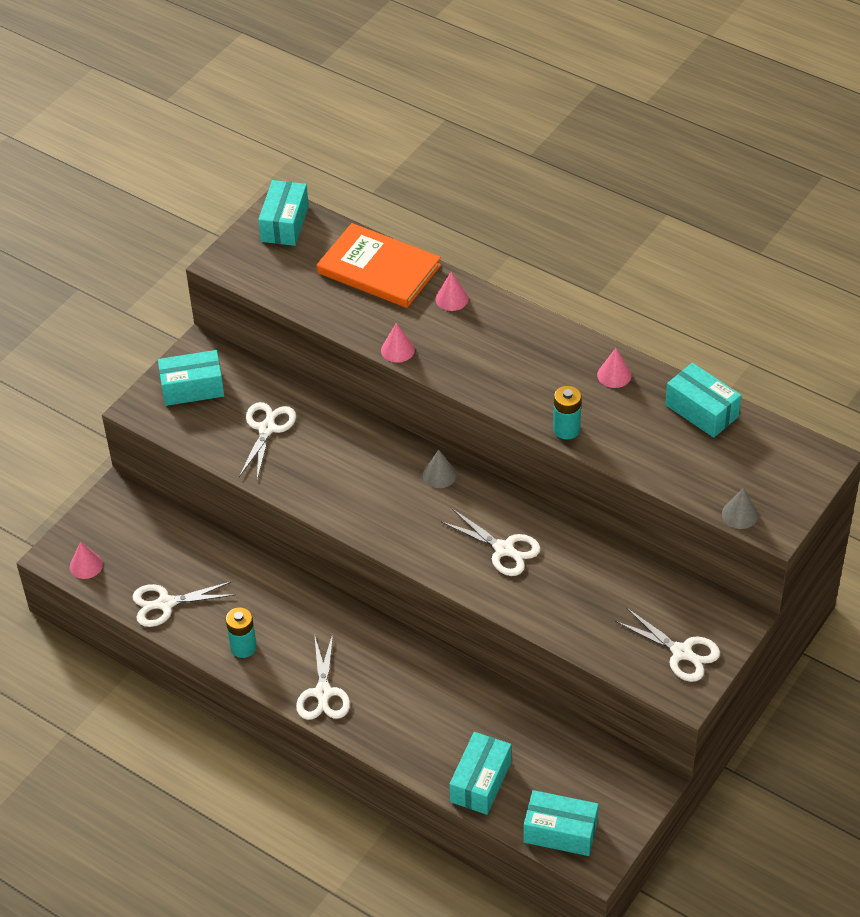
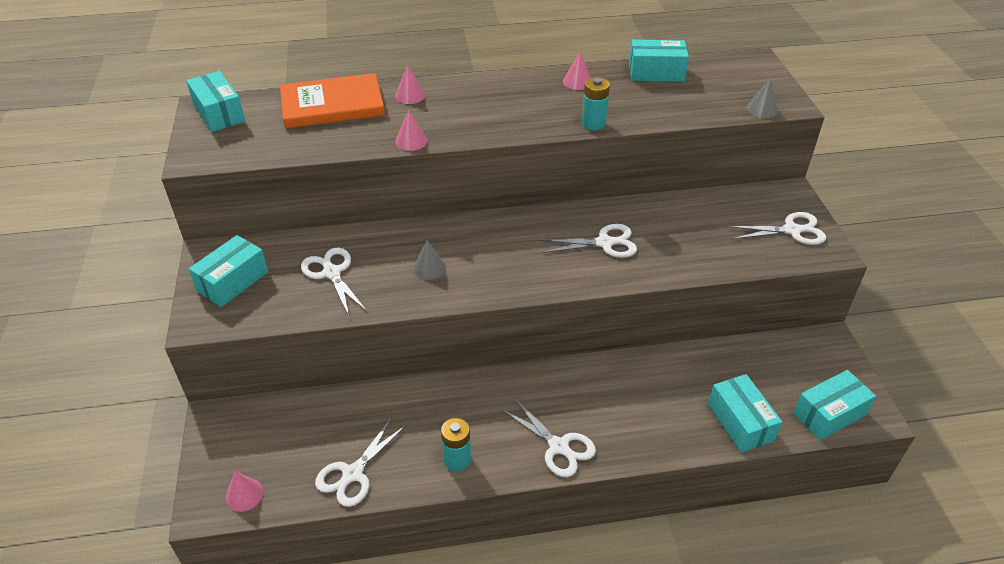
camera: 45 degrees left, 5 degrees down
grey cone [423,449,457,488] -> grey cone moved to [413,240,446,280]

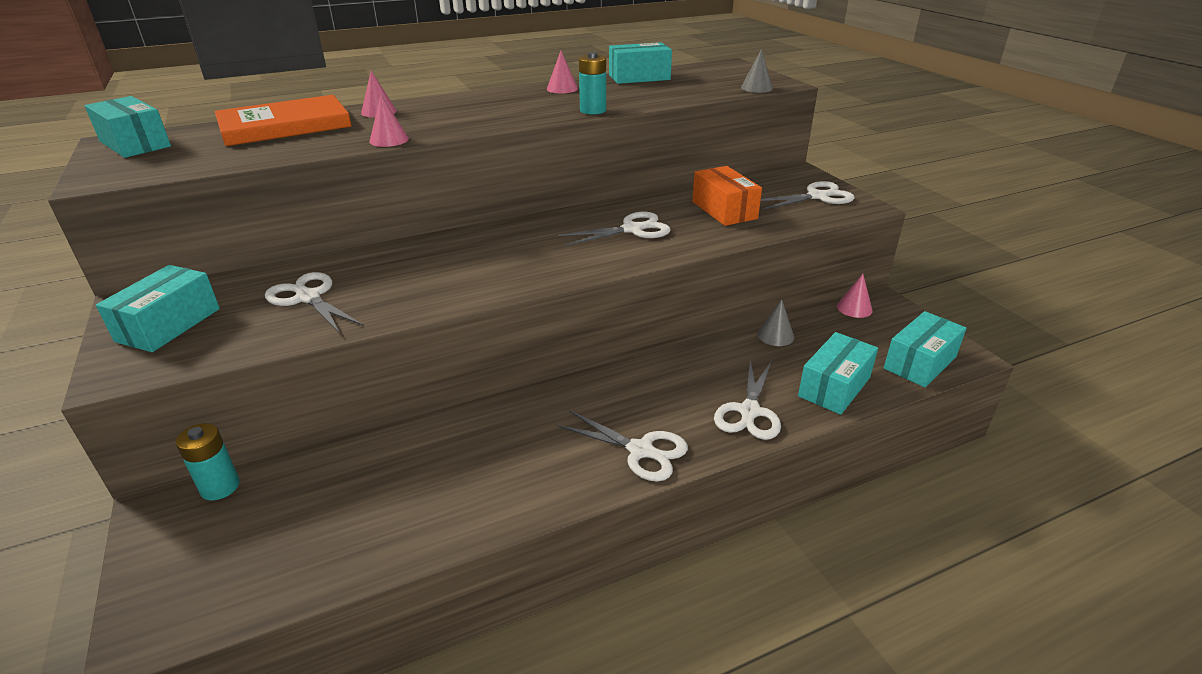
camera: 15 degrees left, 10 degrees down
pink cone [226,471,263,512] -> pink cone moved to [837,274,873,318]
white scissors [315,417,406,507] -> white scissors moved to [714,360,781,440]
grey cone [413,240,446,280] -> grey cone moved to [757,300,794,346]
turquoise battery [441,418,471,471] -> turquoise battery moved to [176,423,240,500]
turquoise box [708,374,782,453] -> turquoise box turned 75 degrees clockwise [798,332,878,415]
none -> orange box [692,166,762,226]

